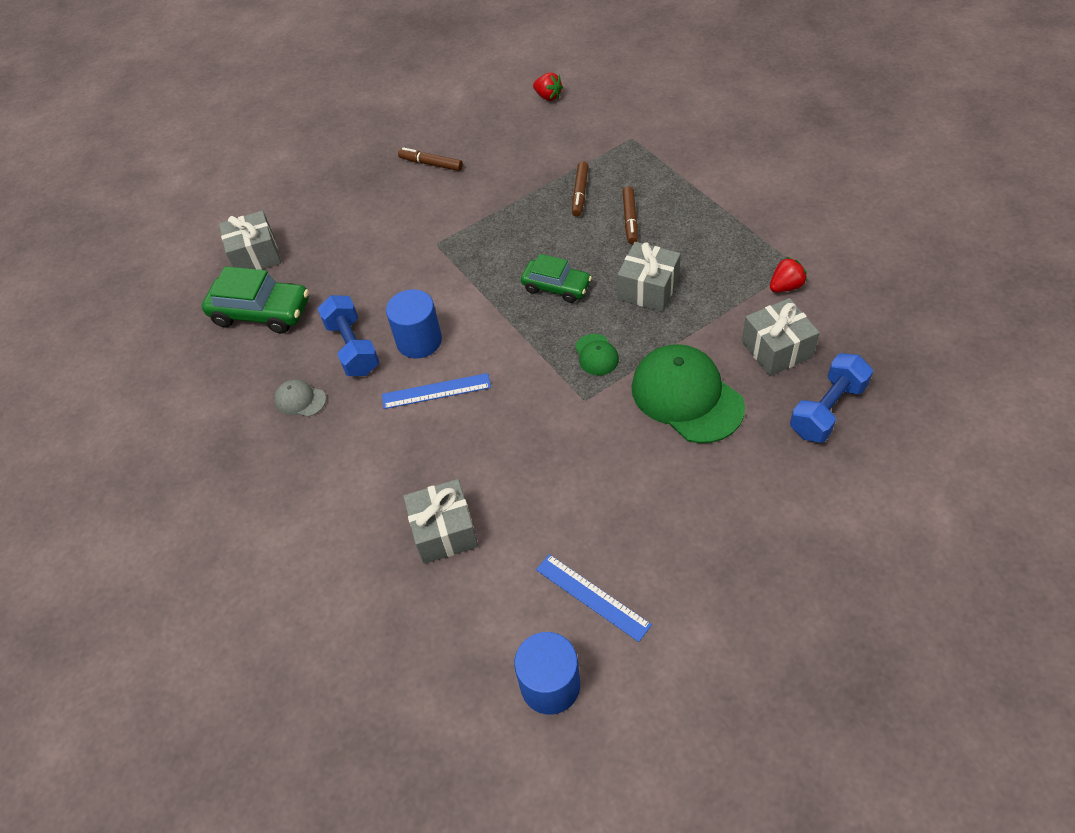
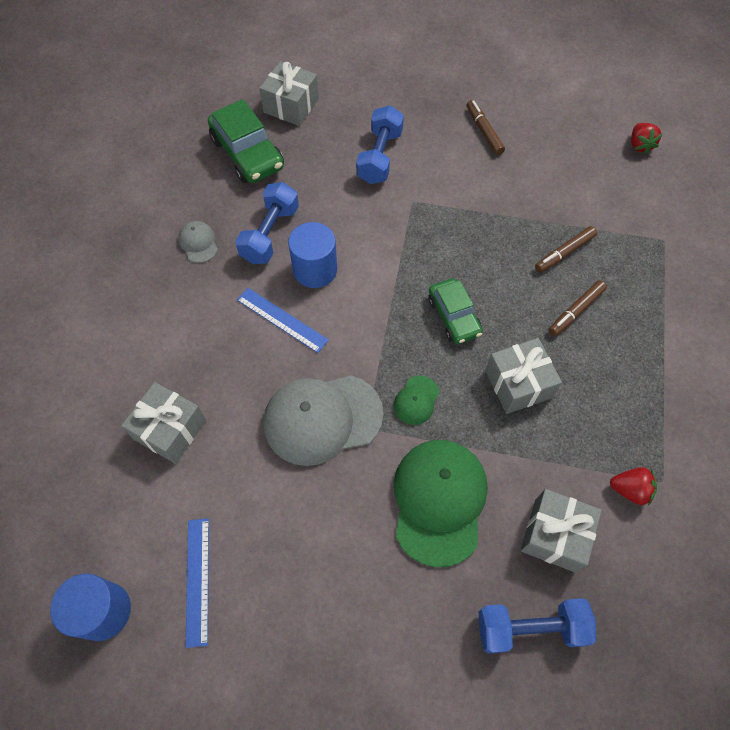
camera: 40 degrees right, 10 degrees up
none -> grey cap [264,375,383,466]
none -> blue dumbbell [356,106,404,184]

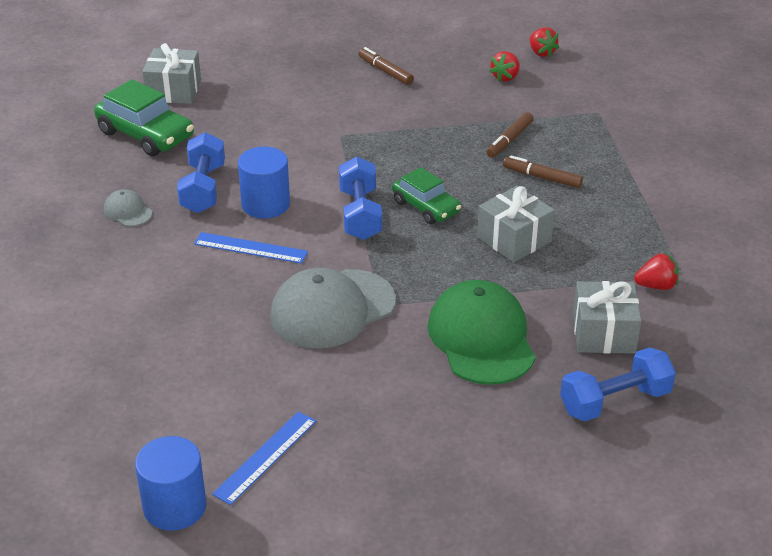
camera: 20 degrees left, 25 degrees down
grey gift [121,382,206,464] -> none
blue ruler [186,518,209,648] -> blue ruler turned 60 degrees clockwise [212,411,316,505]
blue dumbbell [356,106,404,184] -> blue dumbbell moved to [339,156,382,240]
green cap [394,376,439,425] -> none
brown marker [549,280,607,336] -> brown marker turned 90 degrees clockwise [503,155,583,188]
none -> red strawberry [489,51,520,82]

